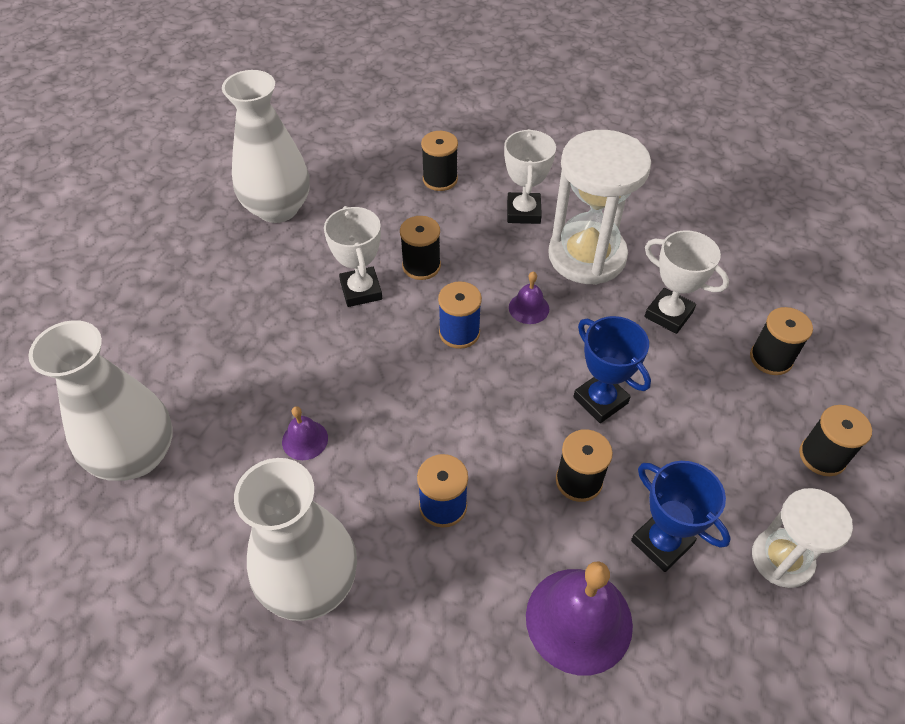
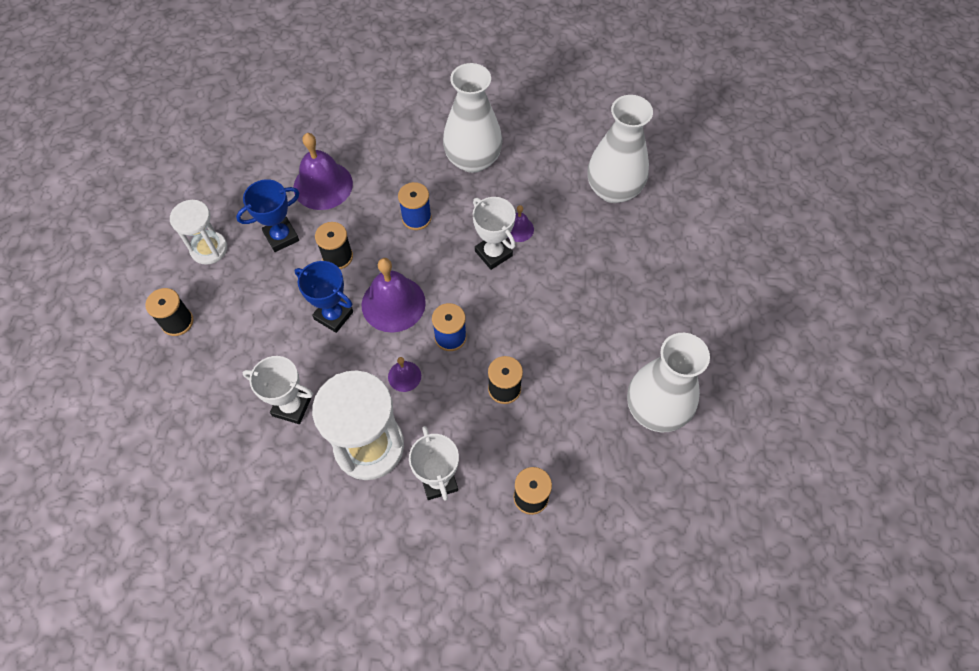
camera: 160 degrees right, 10 degrees up
white trophy [324,206,382,307] -> white trophy moved to [473,197,516,270]
blue trophy [631,461,731,572] -> blue trophy turned 60 degrees counterclockwise [236,179,299,252]
black spool [750,307,813,375] -> none
none -> purple bell [362,258,426,333]

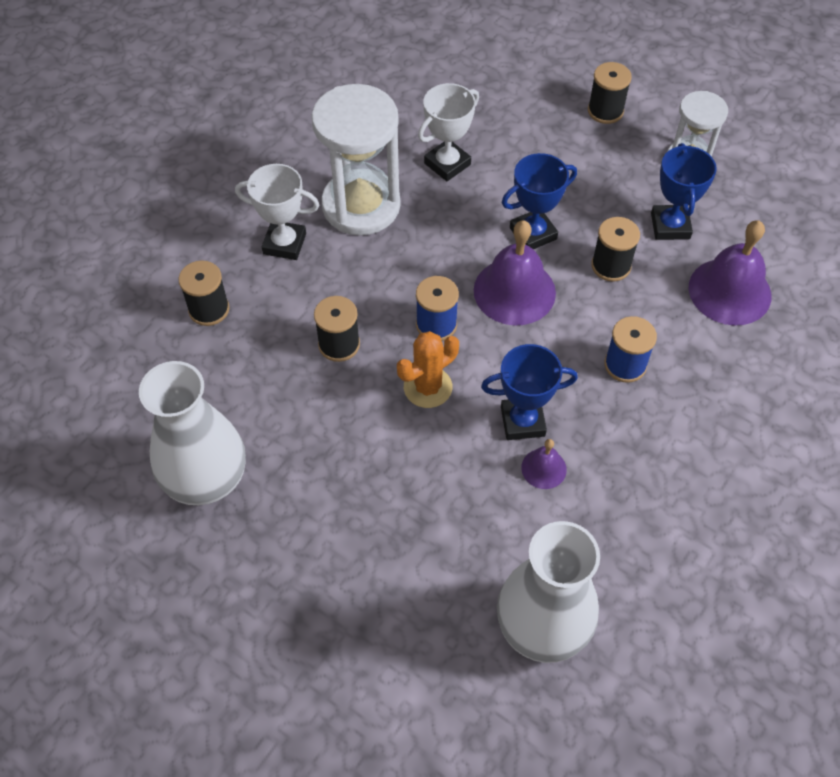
camera: 120 degrees right, 5 degrees down
purple bell [388,357,421,392] -> none
white vase [443,63,502,173] -> none
white trophy [473,197,516,270] -> blue trophy [481,344,578,440]
none -> orange cactus [397,331,459,408]

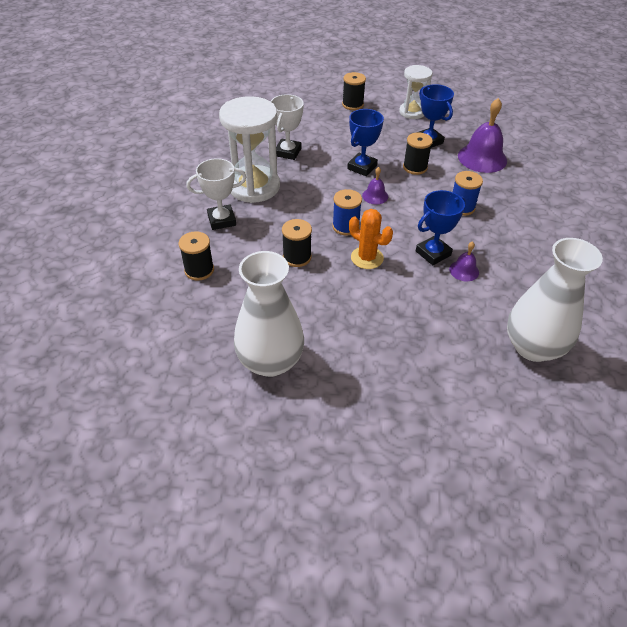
camera: 30 degrees left, 10 degrees down
orange cactus [397,331,459,408] -> orange cactus turned 75 degrees counterclockwise [349,209,393,269]
purple bell [474,220,556,325] -> purple bell [362,167,388,204], size x0.50

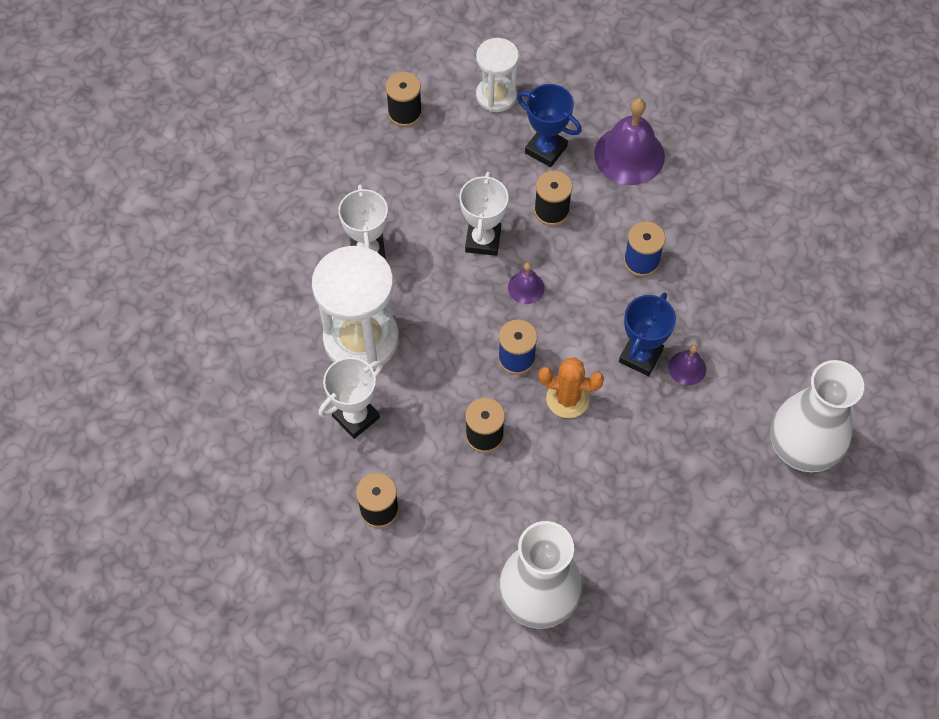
camera: 25 degrees left, 15 degrees up
blue trophy [347,109,384,176] -> white trophy [459,172,508,256]

